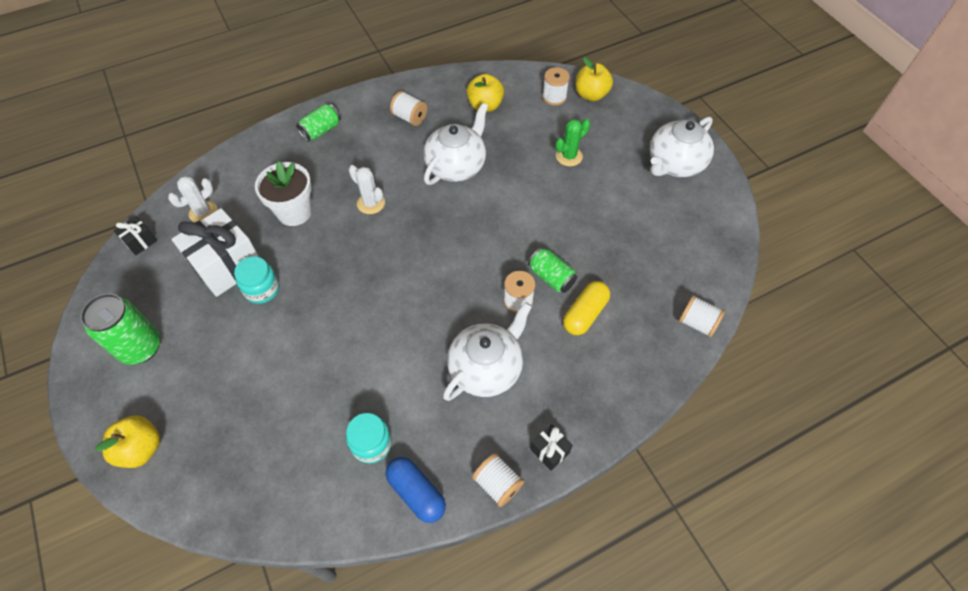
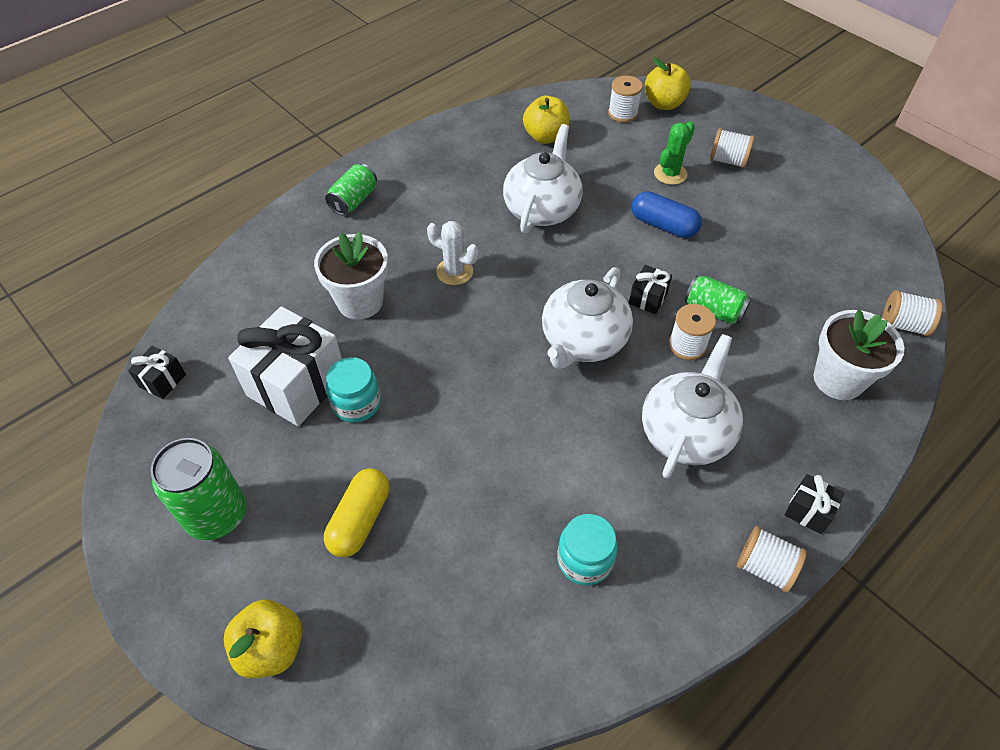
camera: 15 degrees left, 5 degrees down
white cactus [168,176,218,222] -> none
blue capsule [386,457,446,523] -> blue capsule moved to [632,191,702,238]
white spool [390,91,427,126] -> white spool moved to [710,128,755,168]
yellow capsule [563,281,610,335] -> yellow capsule moved to [324,468,390,557]
white teapot [650,117,714,177] -> white teapot moved to [542,267,633,369]
none -> black gift [629,265,672,314]
none -> white flower pot [814,310,904,400]

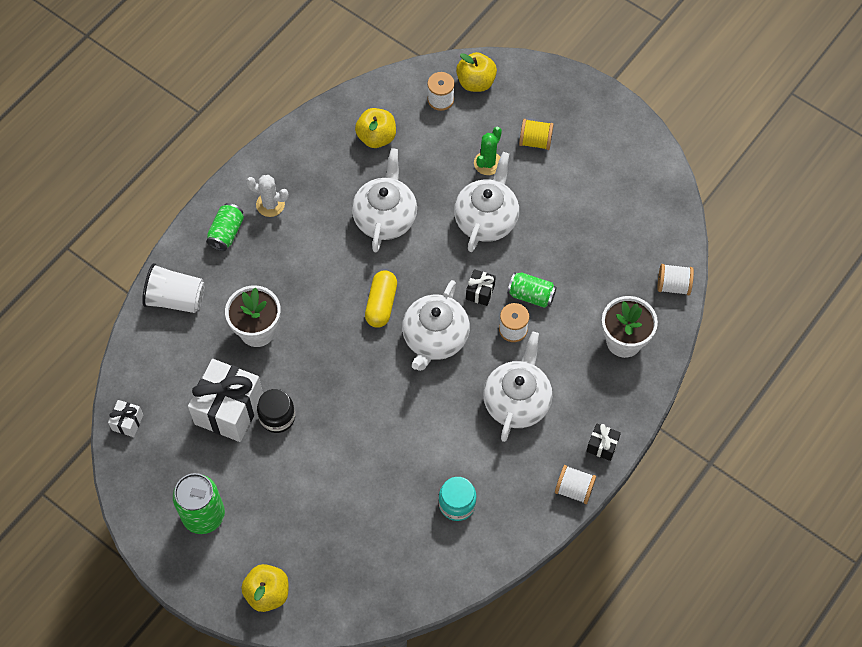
camera: 10 degrees left, 10 degrees up
black gift [128,346,186,399] -> white gift [108,400,143,437]
yellow capsule [324,468,390,557] -> yellow capsule moved to [365,270,397,328]
turquoise jar [326,357,381,423] -> black jar [257,389,295,433]
white cactus [427,221,479,285] -> white cactus moved to [246,175,289,217]
blue capsule [632,191,702,238] -> white teapot [454,152,519,252]
white spool [710,128,755,168] -> yellow spool [519,119,554,150]
none -> white cup [142,263,205,313]

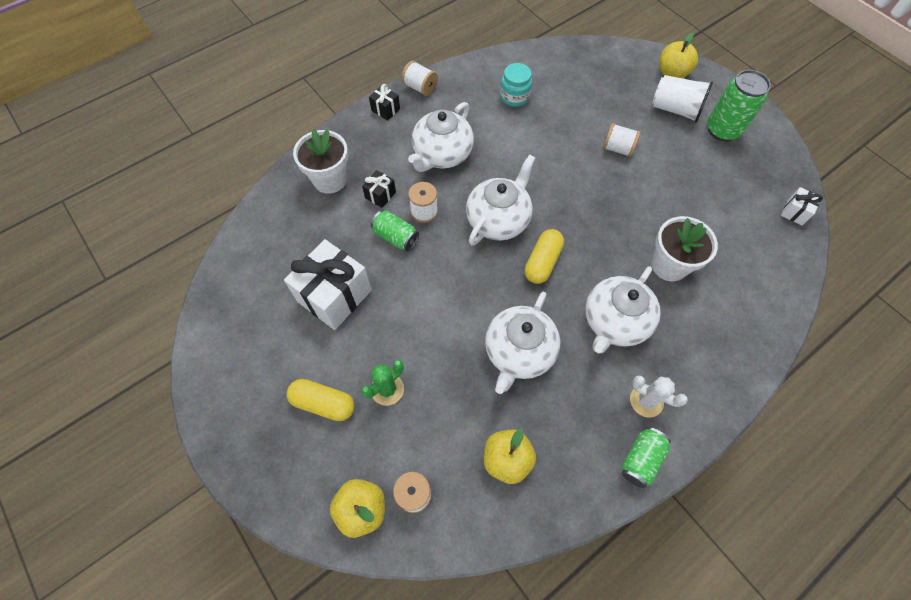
camera: 165 degrees left, 0 degrees up
white cup [142,263,205,313] -> white cup moved to [652,75,713,123]
white gift [188,359,263,442] -> white gift moved to [284,239,372,330]
green can [206,203,244,251] -> green can moved to [621,427,671,488]
black jar [257,389,295,433] -> none
white teapot [454,152,519,252] -> white teapot moved to [585,266,661,353]
black gift [466,269,496,306] -> black gift moved to [362,170,396,208]
yellow spool [519,119,554,150] -> yellow capsule [287,379,355,421]
white spool [657,264,694,295] -> white spool moved to [603,123,641,157]

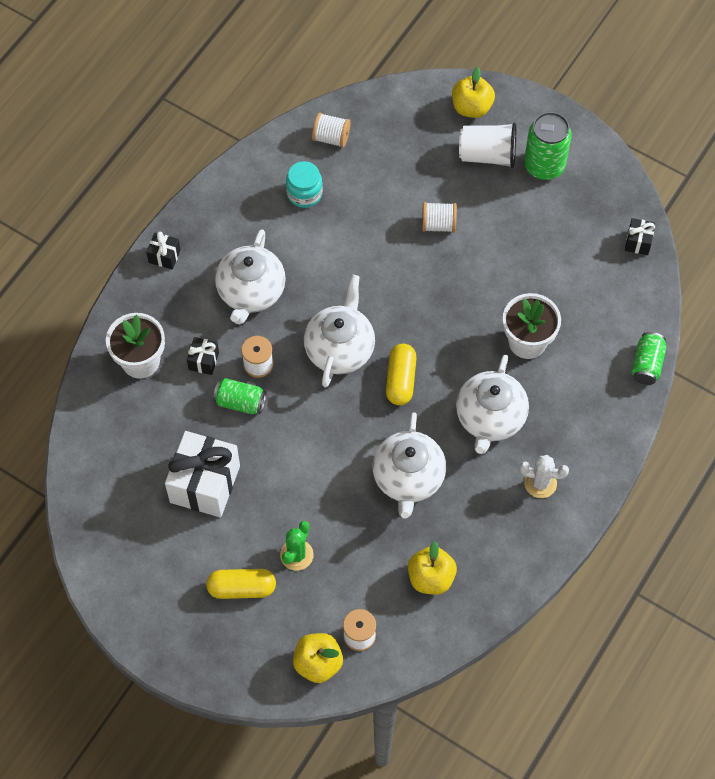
camera: 20 degrees left, 0 degrees up
white spool [402,61,438,96] -> white spool moved to [312,113,350,148]
green can [621,427,671,488] -> green can moved to [632,332,666,385]
white gift [781,187,823,225] -> black gift [625,218,655,255]

